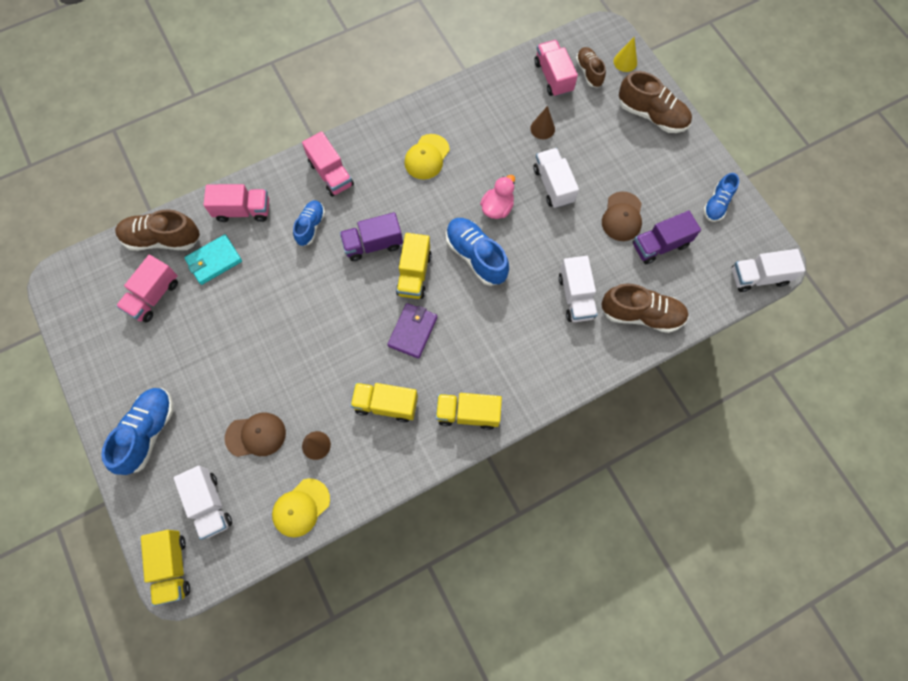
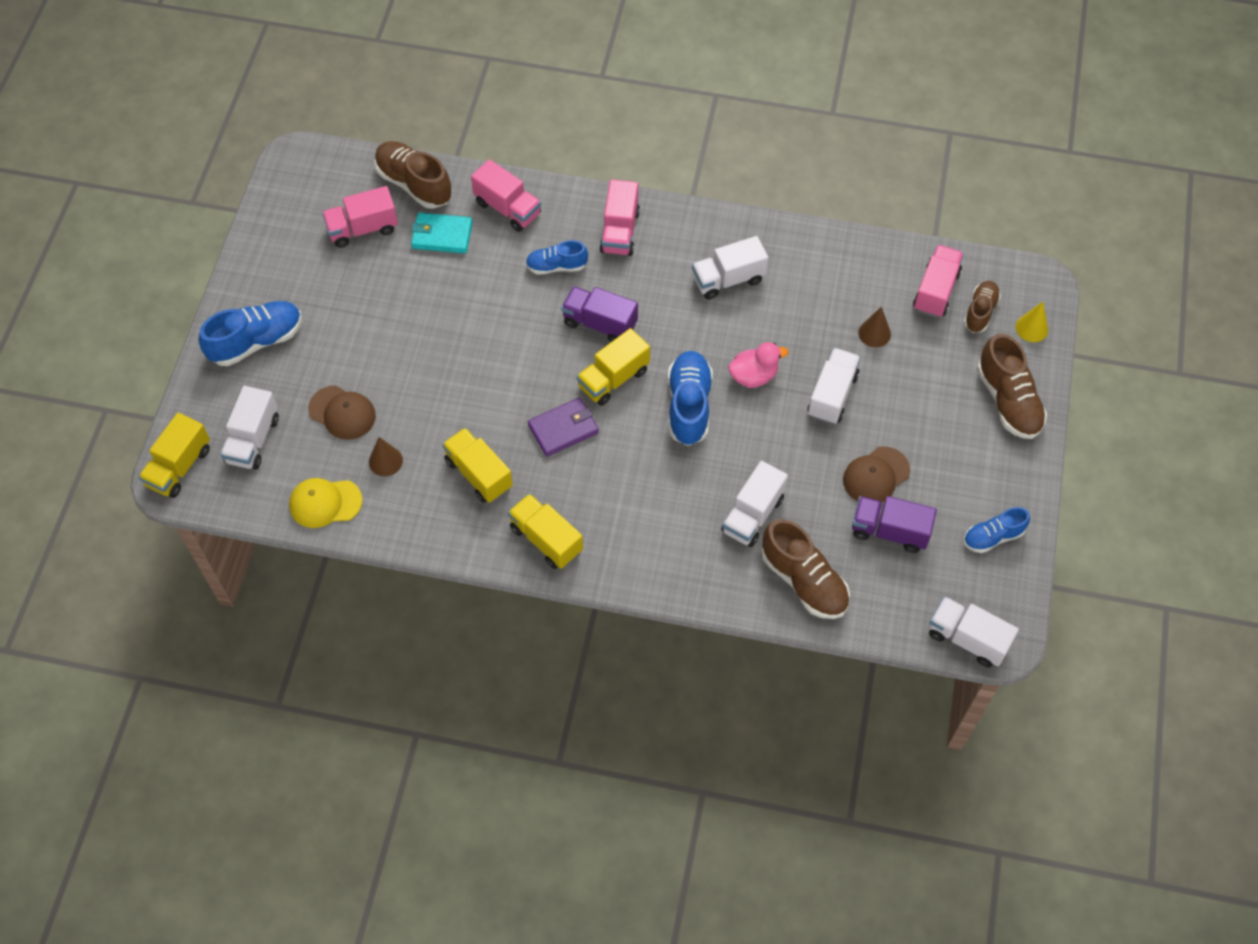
camera: 40 degrees right, 10 degrees down
blue shoe [293,200,325,246] -> blue shoe turned 150 degrees counterclockwise [525,240,588,275]
yellow cap [404,134,450,179] -> white truck [692,236,768,300]

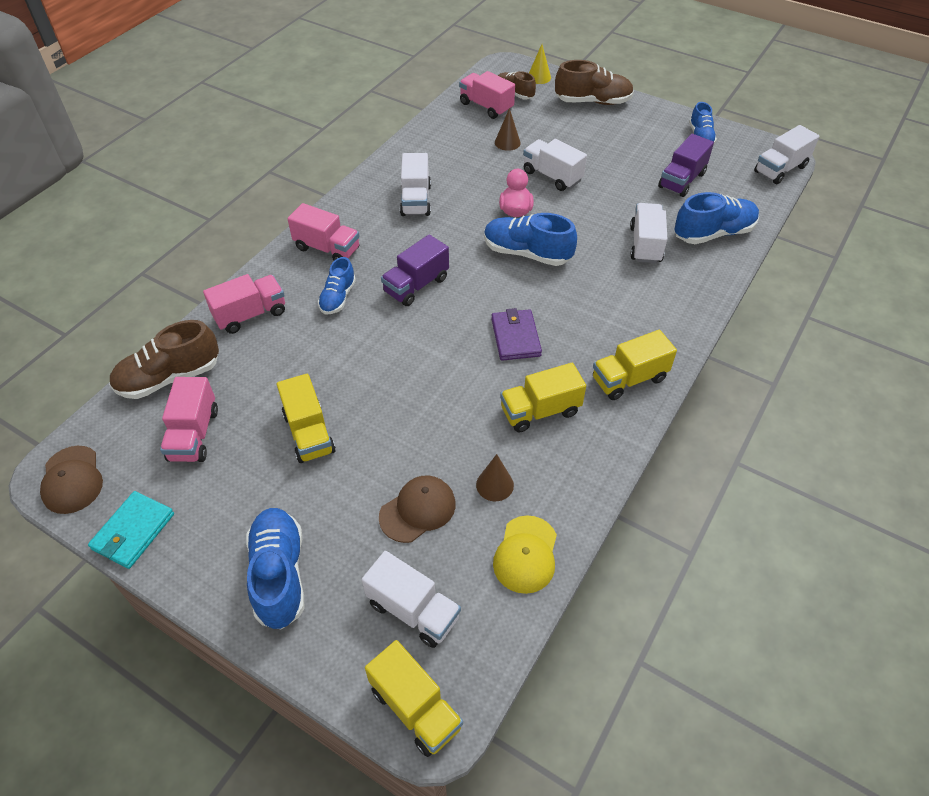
camera: 70 degrees left, 10 degrees down
turquoise wallet [411,213,473,254] -> turquoise wallet moved to [88,491,174,569]
yellow truck [577,328,650,406] -> yellow truck moved to [277,374,336,463]
white truck [721,461,788,547] -> white truck turned 135 degrees counterclockwise [630,203,667,263]
brown shoe [762,519,850,619] -> blue shoe [674,192,759,244]
brown cap [843,446,910,503] -> brown cap moved to [40,446,103,514]

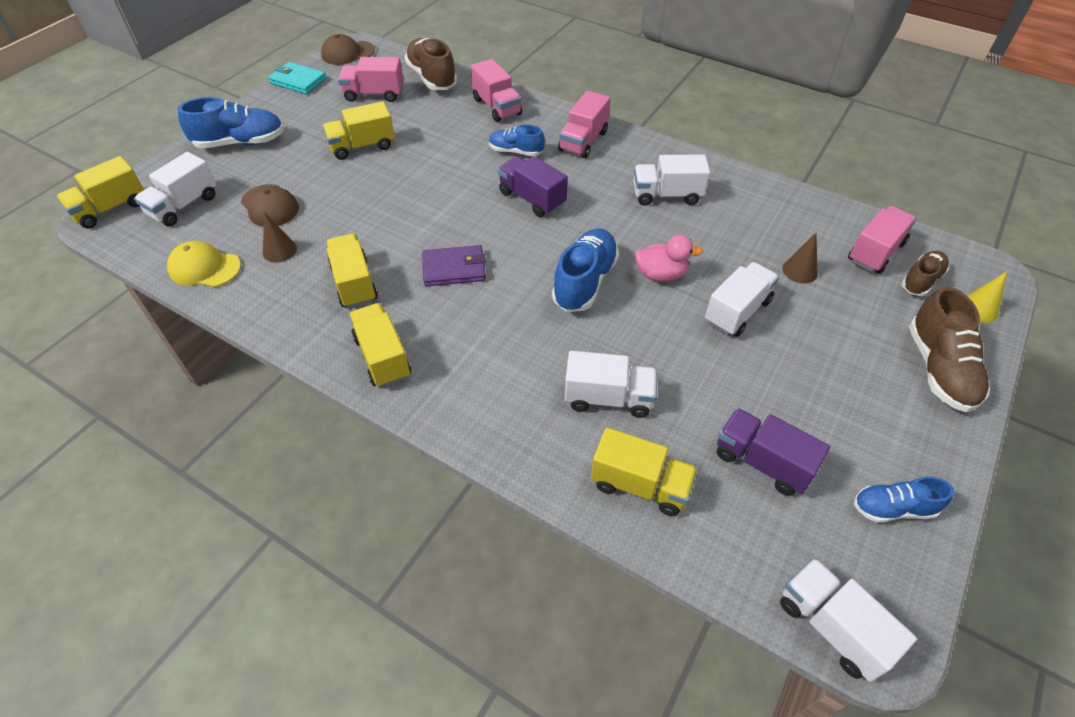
camera: 90 degrees right, 0 degrees up
blue shoe [674,192,759,244] -> yellow truck [591,427,698,516]

